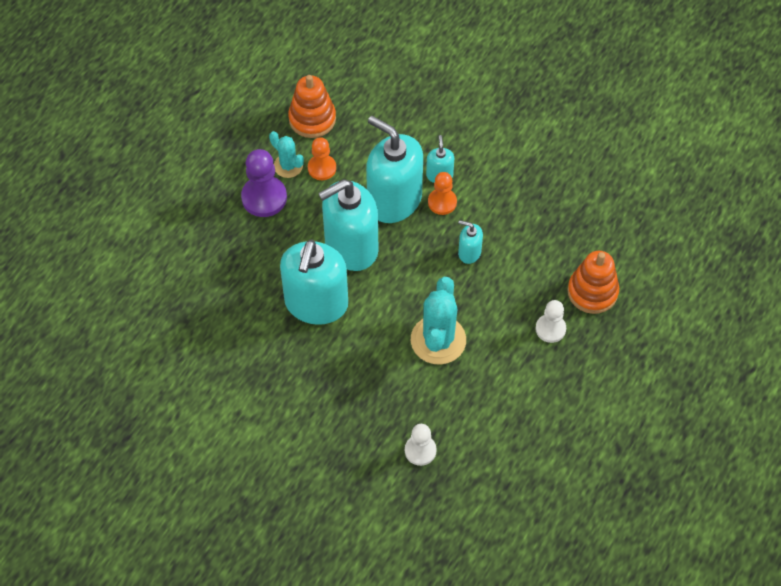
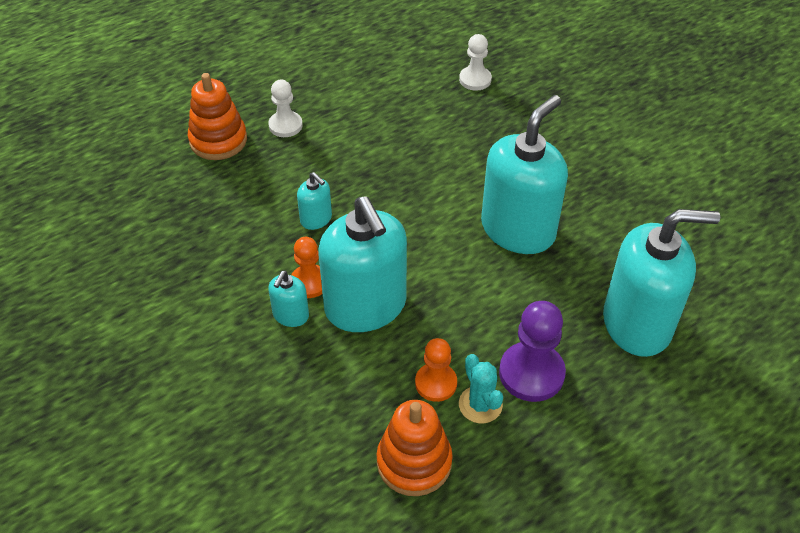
camera: 155 degrees left, 10 degrees down
turquoise soap dispenser [318,179,378,271] -> turquoise soap dispenser moved to [603,209,720,357]
turquoise cactus [411,277,466,364] -> none

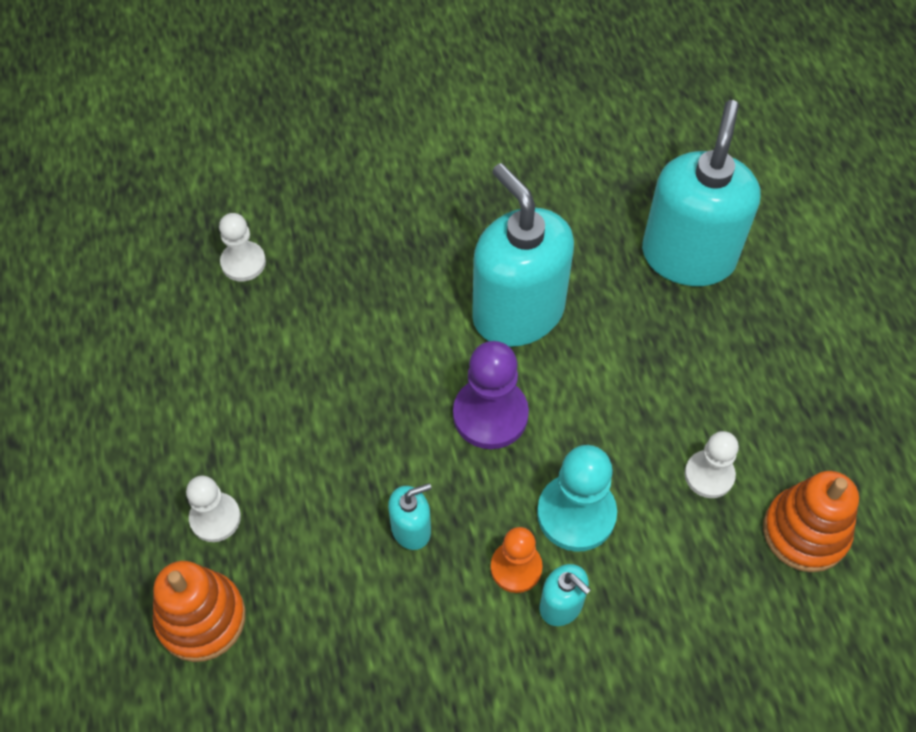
camera: 70 degrees left, 10 degrees up
turquoise soap dispenser [318,196,407,332] -> turquoise pawn [537,445,617,552]
orange pawn [415,338,457,402] -> white pawn [685,431,739,498]
turquoise cactus [459,354,503,423] -> none
purple pawn [499,301,566,402] -> purple pawn moved to [453,341,529,449]

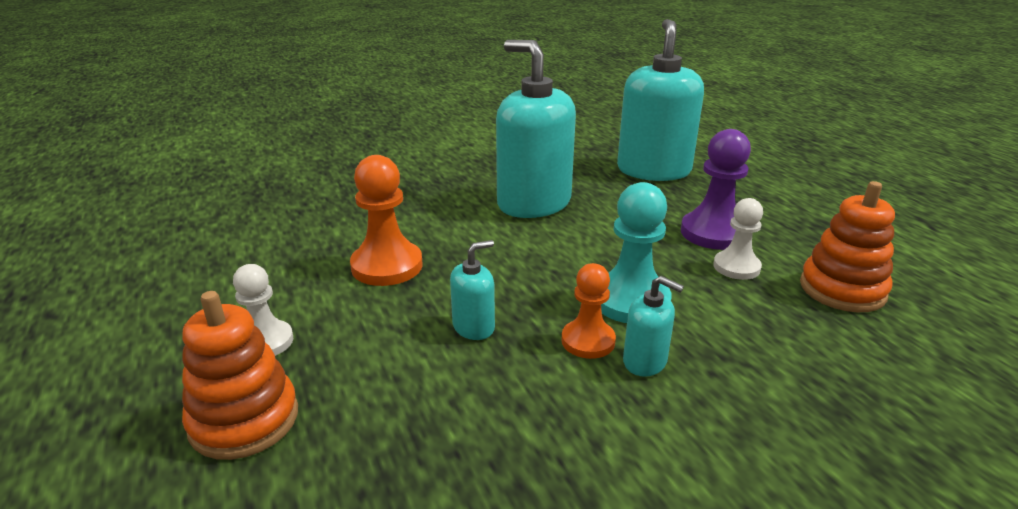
camera: 10 degrees left, 30 degrees down
white pawn [219,213,266,281] -> none
purple pawn [453,341,529,449] -> purple pawn moved to [681,129,751,250]
none -> orange pawn [350,155,423,286]

